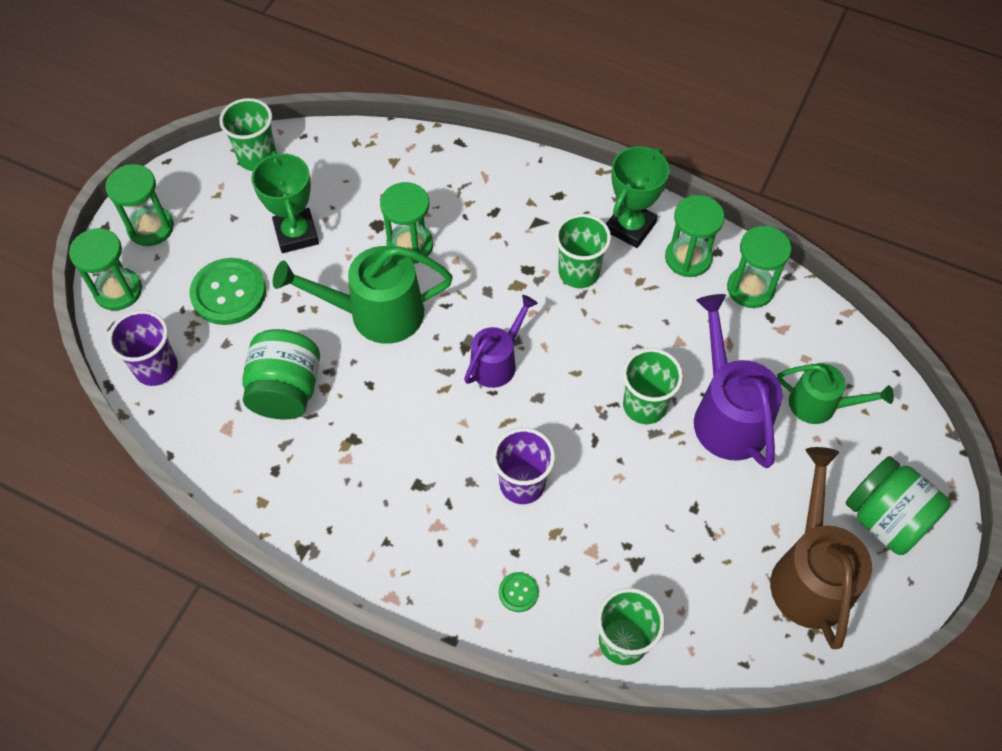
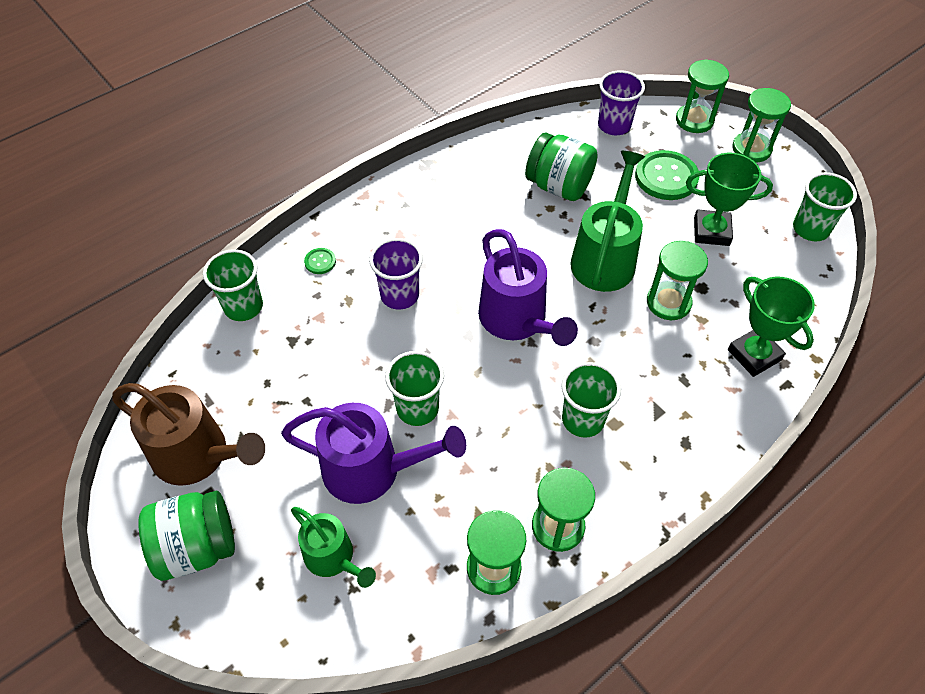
camera: 115 degrees right, 5 degrees down
purple watering can [464,295,538,388] -> purple watering can [478,229,578,346], size x1.62
green trophy [606,146,670,248] -> green trophy moved to [728,277,815,377]
green watering can [777,363,894,424] -> green watering can turned 90 degrees counterclockwise [291,507,376,588]

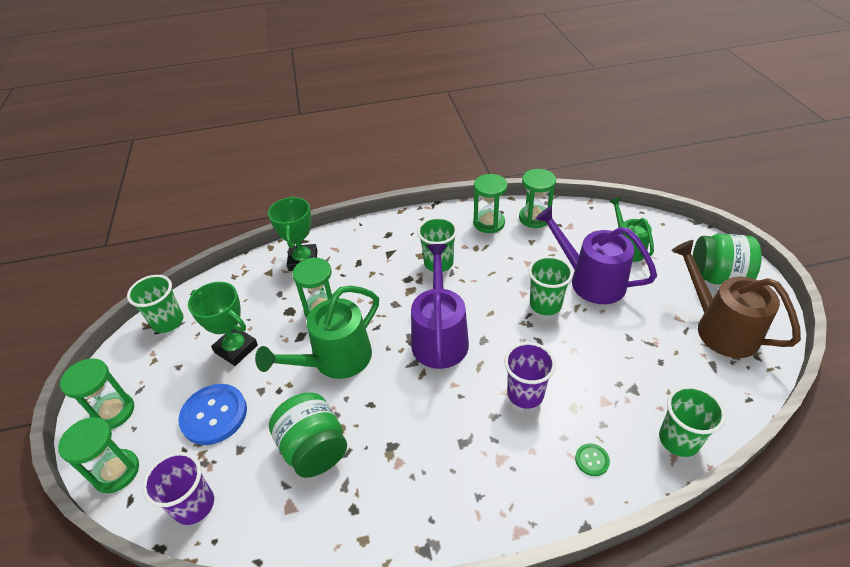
camera: 150 degrees left, 10 degrees down
green button [635,150,699,200] -> blue button [178,384,247,445]

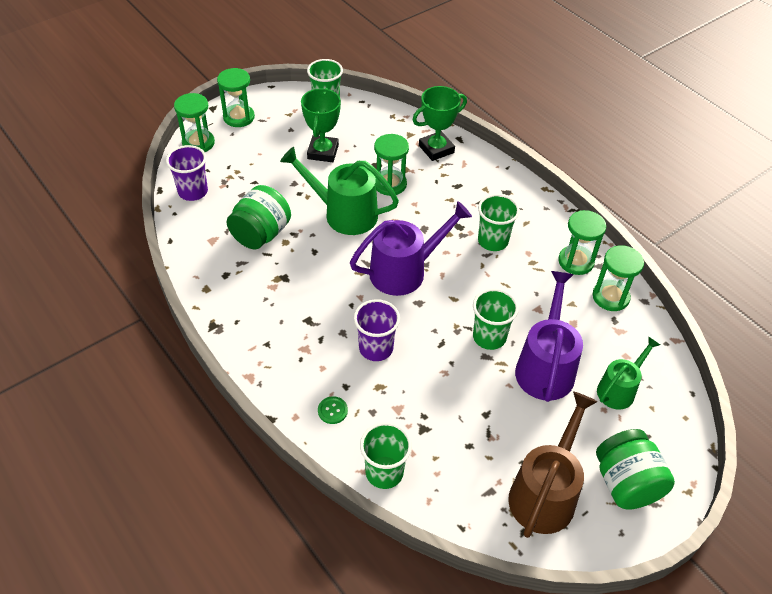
camera: 60 degrees right, 5 degrees up
blue button [178,384,247,445] -> none

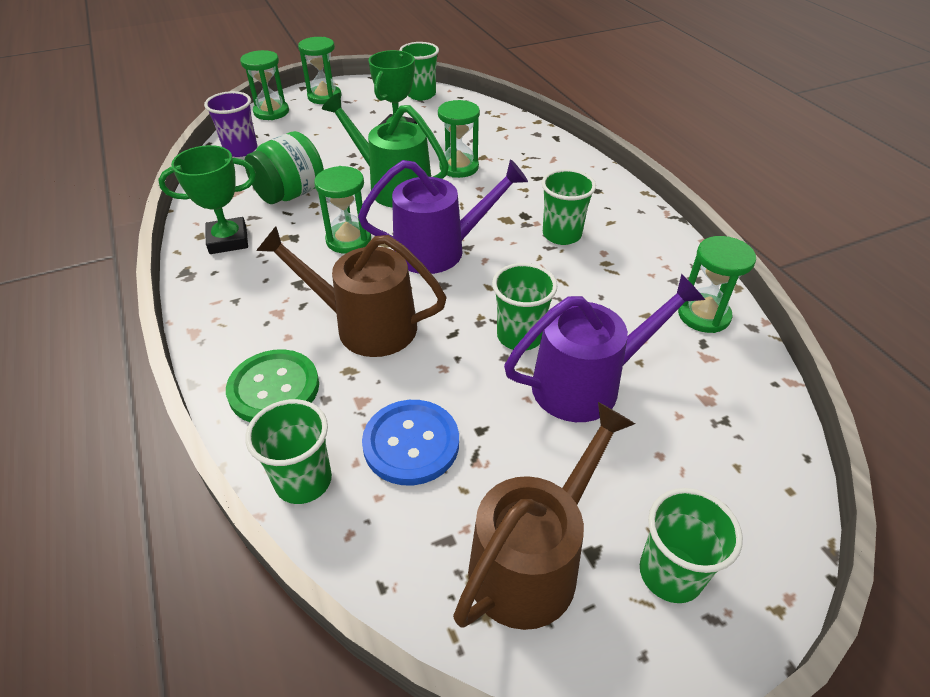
camera: 15 degrees right, 5 degrees down
green button [318,396,348,424] -> green button [226,349,319,422], size x2.15
purple cup [354,299,400,361] -> brown watering can [256,226,447,357]
green trophy [413,86,467,161] -> green trophy moved to [158,145,256,254]
purple watering can [515,271,583,402] -> purple watering can turned 45 degrees clockwise [504,274,705,422]
green hourglass [558,210,606,275] -> green hourglass moved to [314,166,371,254]
green jar [596,429,675,510] -> green cup [640,488,743,603]
green watering can [597,336,660,410] -> none
none -> blue button [362,400,459,485]

